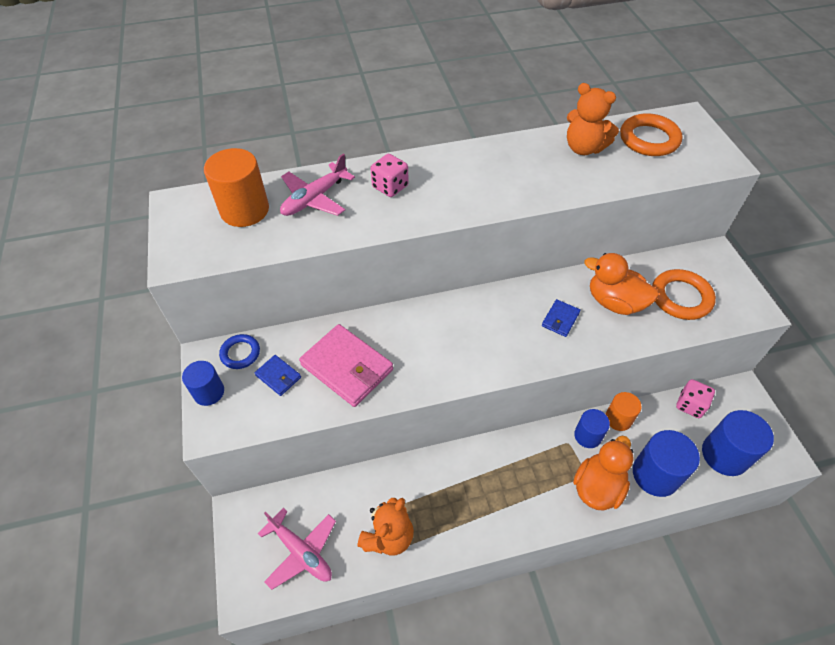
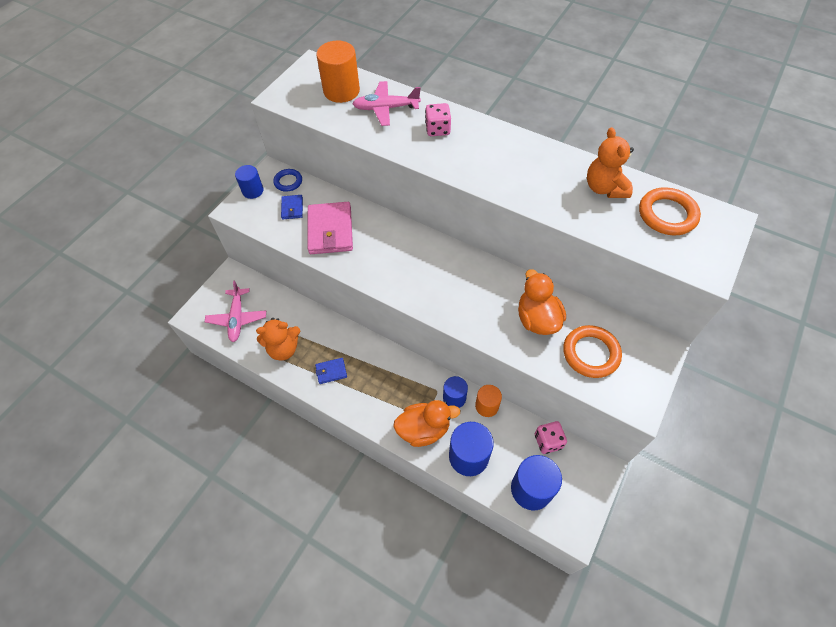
camera: 45 degrees right, 5 degrees up
blue wallet [542,299,580,337] -> blue wallet moved to [315,358,347,384]

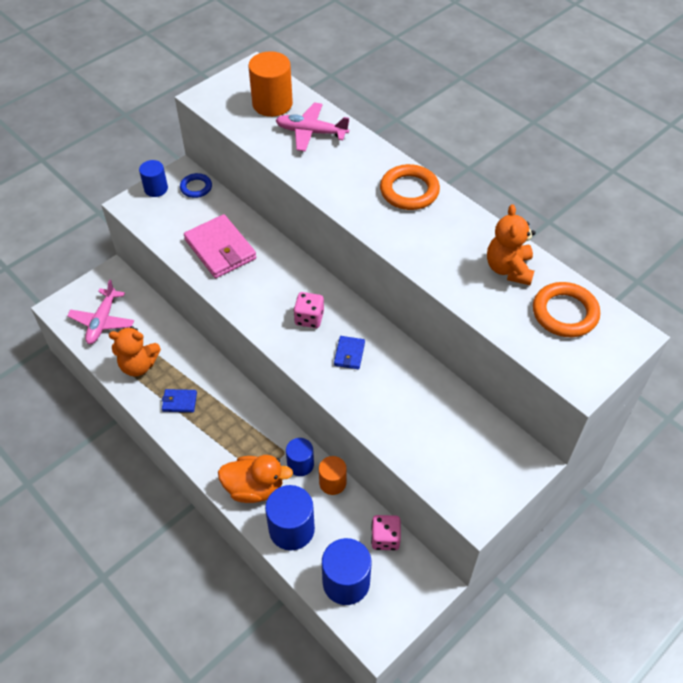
camera: 15 degrees right, 5 degrees down
blue wallet [281,195,303,219] -> blue wallet moved to [334,336,365,369]
pink wallet [307,202,353,254] -> pink wallet turned 45 degrees counterclockwise [184,214,256,278]
pink dice [425,103,451,136] -> pink dice moved to [294,292,324,328]
orange duck [518,269,566,335] -> none
orange ring [563,325,622,378] -> orange ring moved to [380,164,440,210]

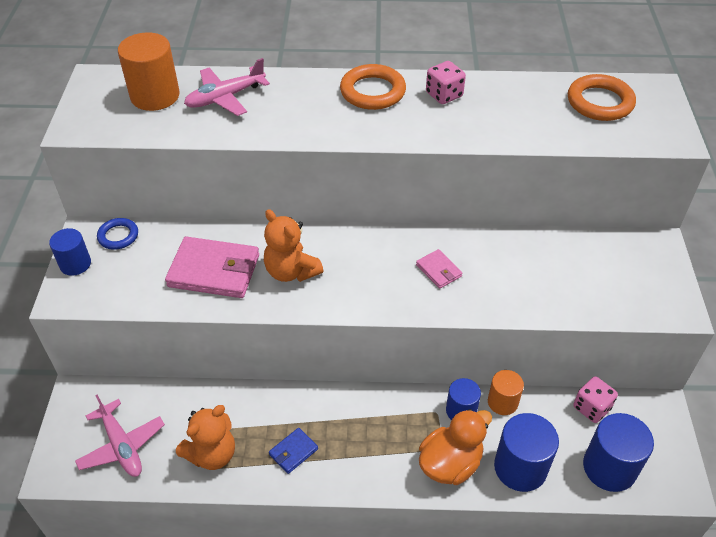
camera: 45 degrees left, 5 degrees down
pink dice [294,292,324,328] -> pink dice moved to [426,61,466,104]
blue wallet [334,336,365,369] -> pink wallet [416,249,462,289]
orange teddy bear [487,204,536,286] -> orange teddy bear moved to [264,209,323,282]

